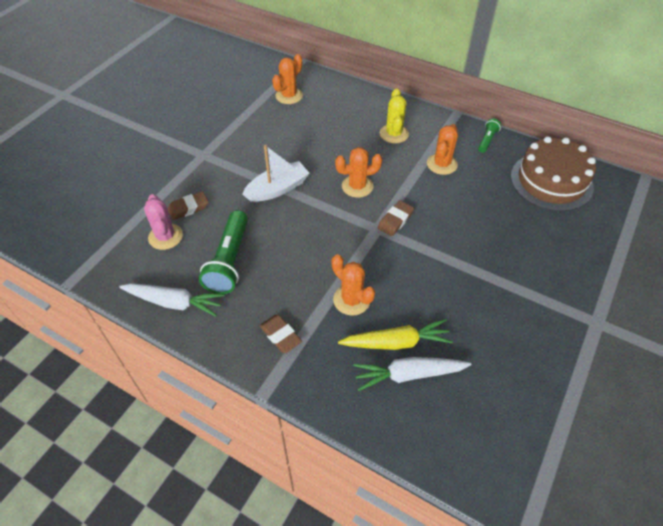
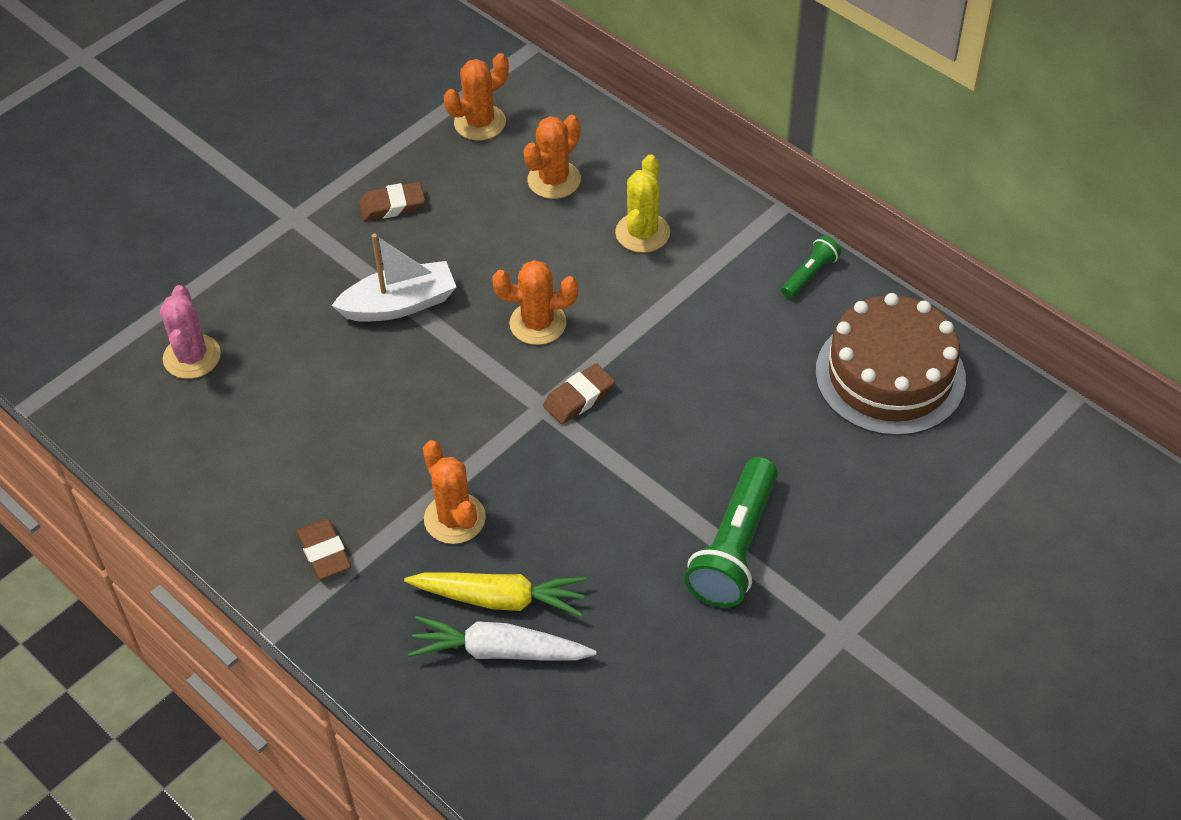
camera: 15 degrees right, 0 degrees up
white carrot [119,283,225,317] -> none
brown eraser [168,191,209,220] -> brown eraser moved to [359,182,425,221]
green flashlight [199,210,248,294] -> green flashlight moved to [685,457,778,607]
orange cactus [427,124,458,175] -> orange cactus moved to [523,115,581,199]

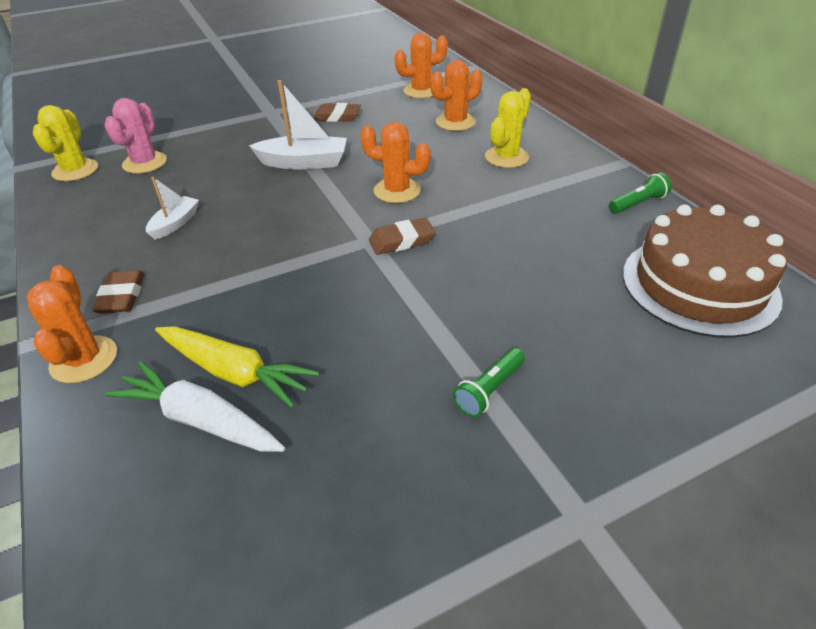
camera: 20 degrees right, 10 degrees down
orange cactus [423,440,486,544] -> orange cactus moved to [27,265,117,383]
green flashlight [685,457,778,607] -> green flashlight [453,348,525,417], size x0.51
none -> yellow cactus [32,105,98,181]
none -> white boat [146,177,199,240]

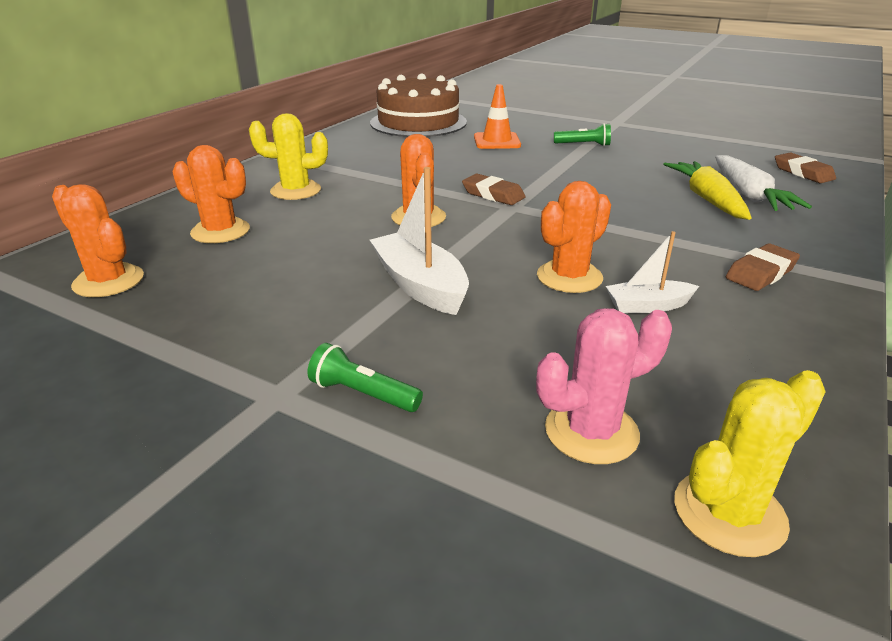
camera: 125 degrees left, 10 degrees down
orange cactus [27,265,117,383] -> orange cactus moved to [537,181,611,293]
brown eraser [313,103,361,122] -> brown eraser moved to [775,152,836,183]
green flashlight [609,172,672,214] -> green flashlight moved to [308,343,423,412]
none -> orange traffic cone [474,84,521,149]

